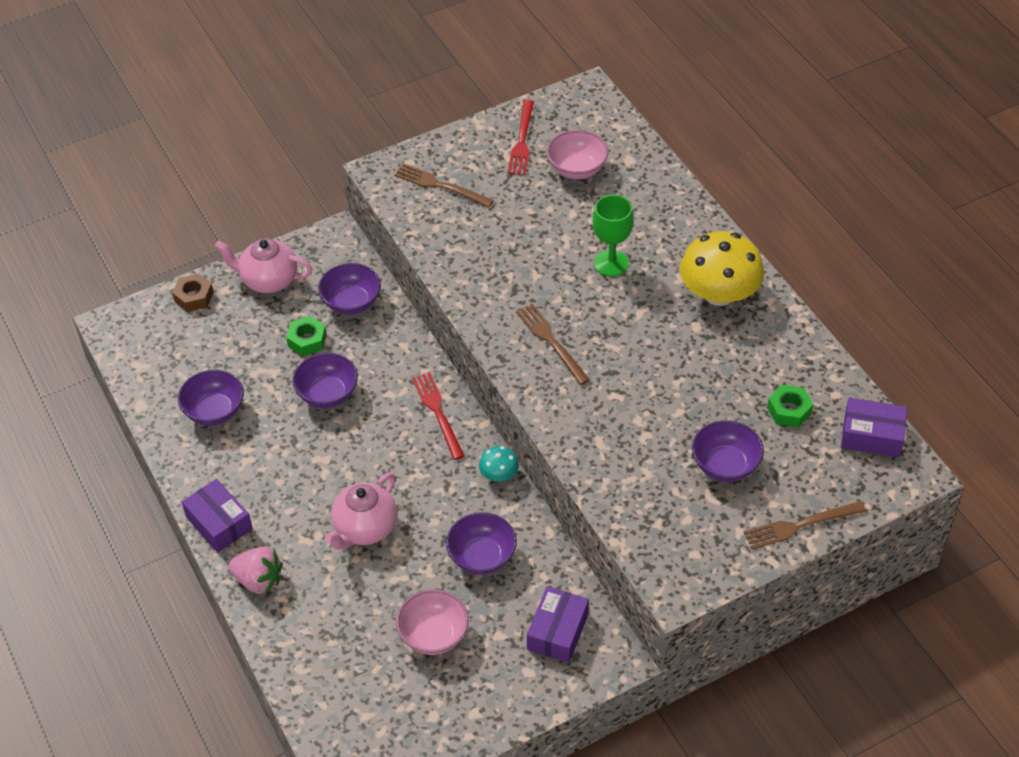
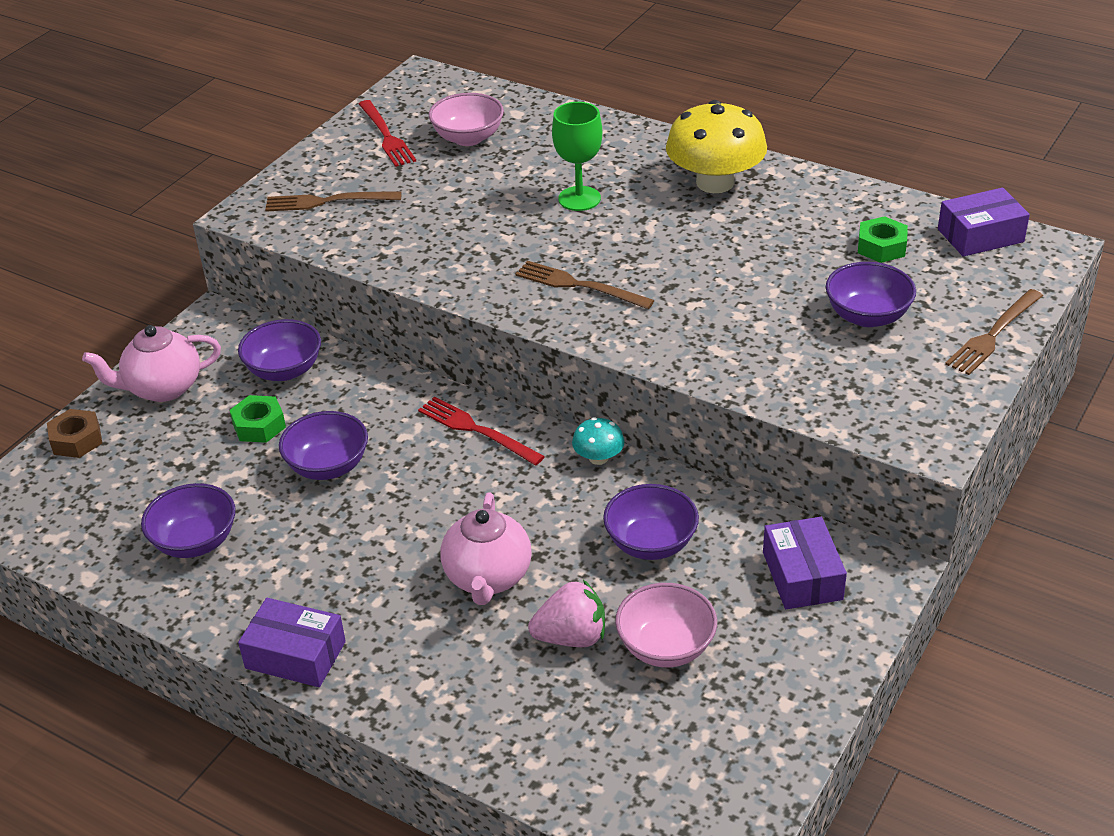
camera: 30 degrees left, 10 degrees down
pink strawberry [228,547,283,594] -> pink strawberry moved to [528,580,605,647]

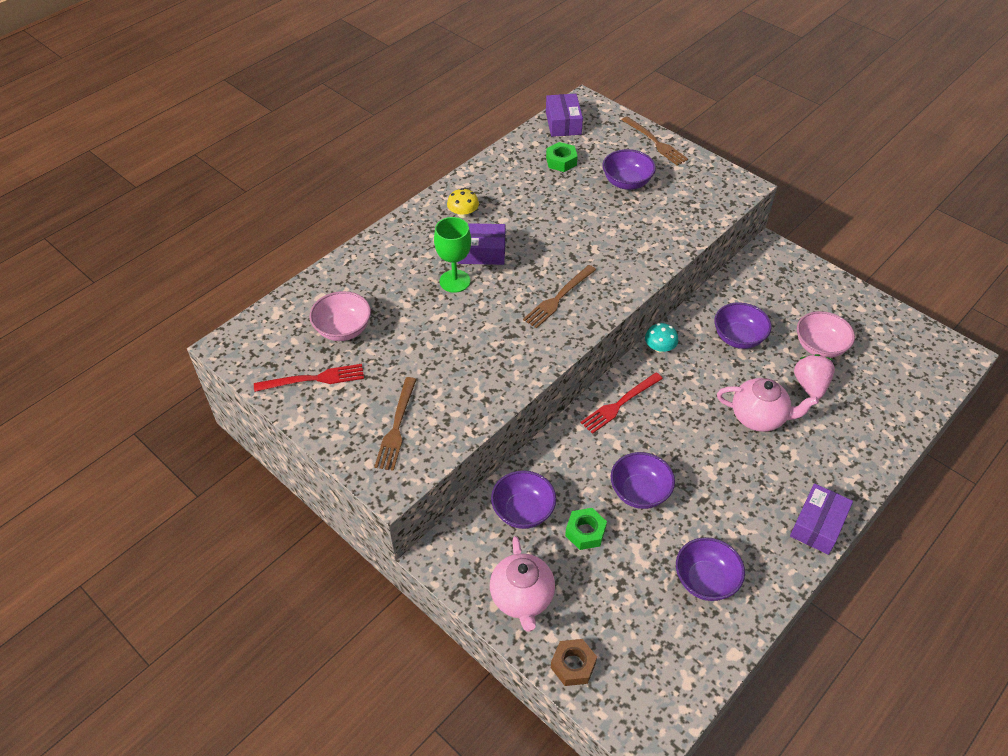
camera: 80 degrees left, 10 degrees up
yellow mushroom [666,100,767,193] -> yellow mushroom [447,188,479,218], size x0.47
purple box [763,517,847,609] -> purple box moved to [457,223,505,265]

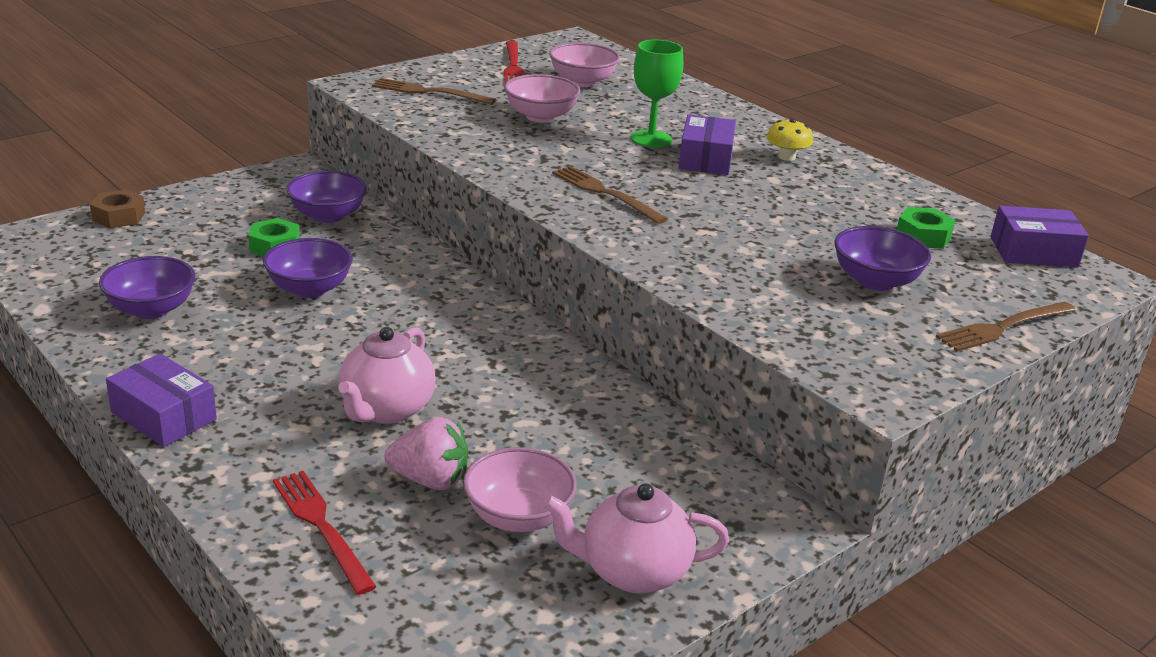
camera: 95 degrees right, 20 degrees down
pink teapot [490,536,555,632] -> pink teapot moved to [543,483,729,594]
red fork [581,372,663,434] -> red fork moved to [273,471,377,595]
turquoise mushroom [645,323,678,353] -> none
purple bowl [714,302,772,349] -> none
none -> pink bowl [504,74,580,123]

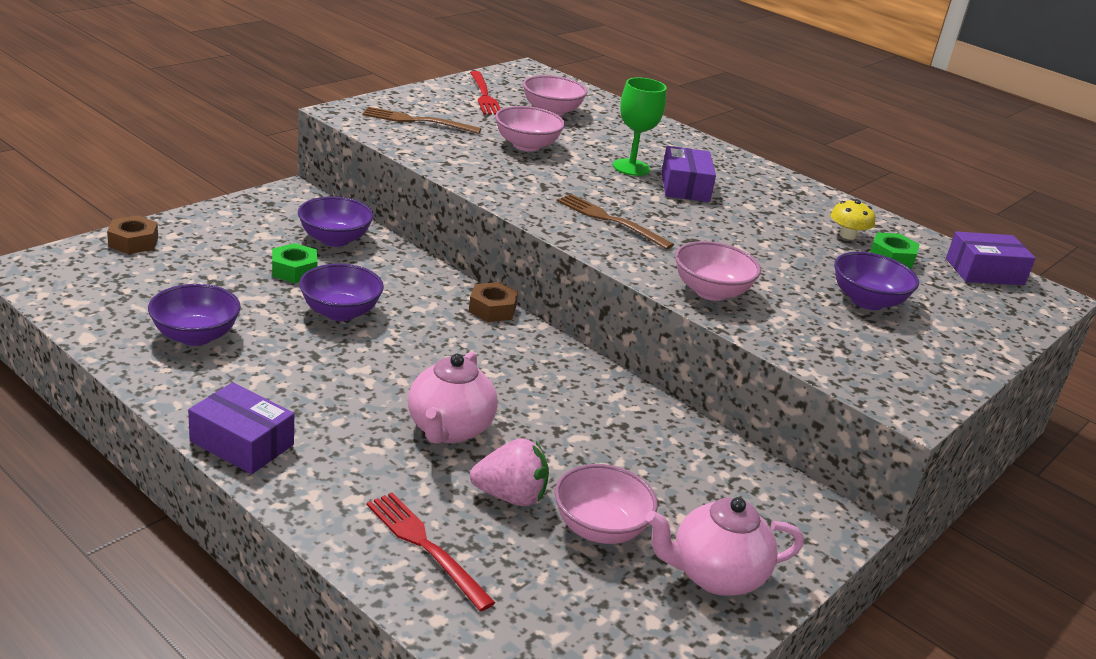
camera: 10 degrees left, 0 degrees up
yellow mushroom [766,119,813,161] -> yellow mushroom moved to [830,200,875,240]
brown fork [936,302,1076,352] -> none
none -> brown nut [469,282,518,322]
none -> pink bowl [675,241,761,301]

